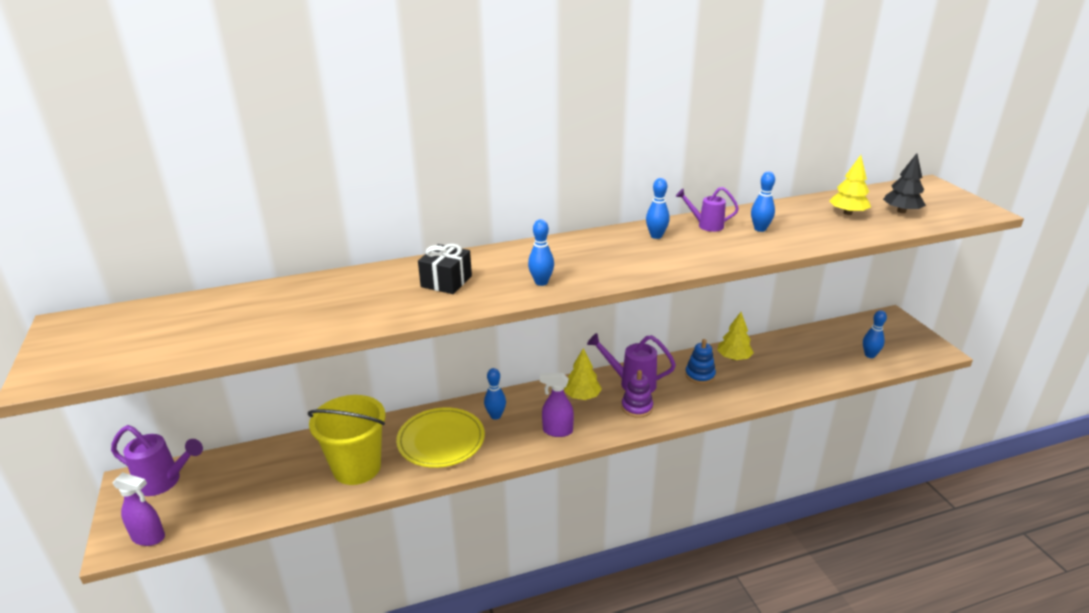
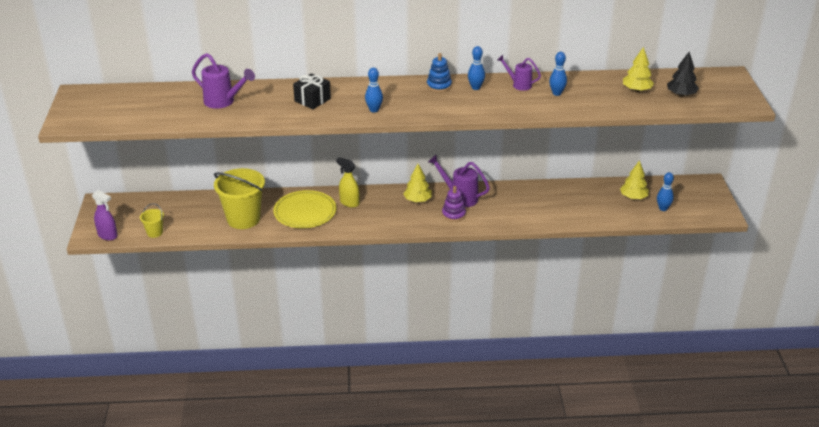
camera: 15 degrees right, 5 degrees up
purple watering can [111,425,203,496] -> purple watering can moved to [192,53,255,109]
blue bowling pin [484,368,506,420] -> yellow spray bottle [336,157,359,208]
purple spray bottle [540,373,574,437] -> none
blue stacking toy [685,339,716,384] -> blue stacking toy moved to [427,53,452,92]
yellow tree [717,312,754,360] -> yellow tree moved to [620,160,649,199]
none -> yellow bucket [140,203,164,238]

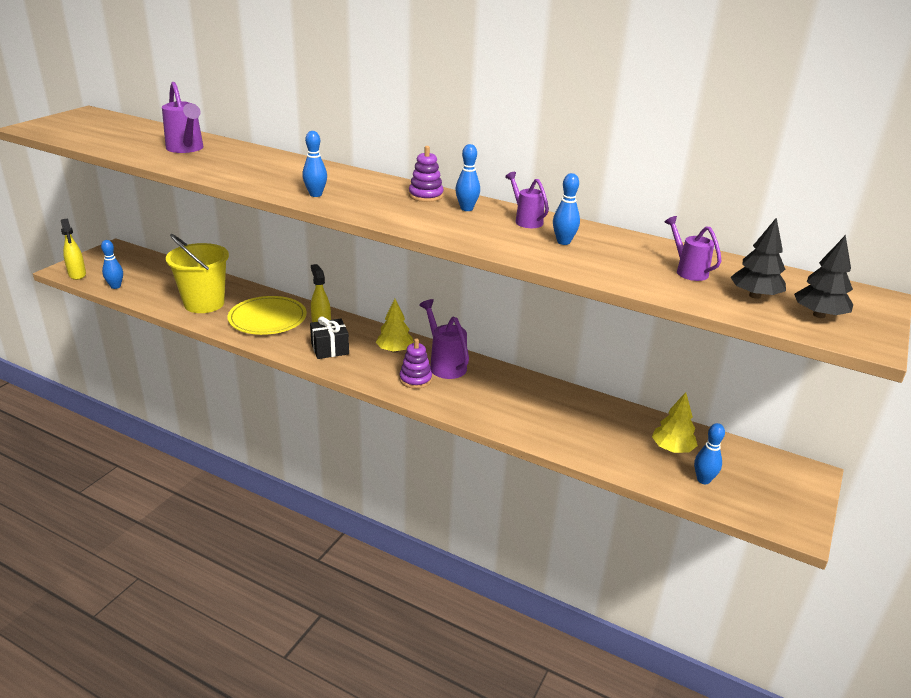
camera: 30 degrees right, 5 degrees down
purple spray bottle [92,190,118,241] -> yellow spray bottle [61,218,86,280]
yellow bucket [140,203,164,238] -> blue bowling pin [101,240,123,289]
black gift [293,73,331,109] -> black gift moved to [310,317,349,359]
blue stacking toy [427,53,452,92] -> purple stacking toy [409,146,444,202]
yellow tree [623,47,654,92] -> purple watering can [665,216,721,281]
none -> black tree [794,235,853,318]

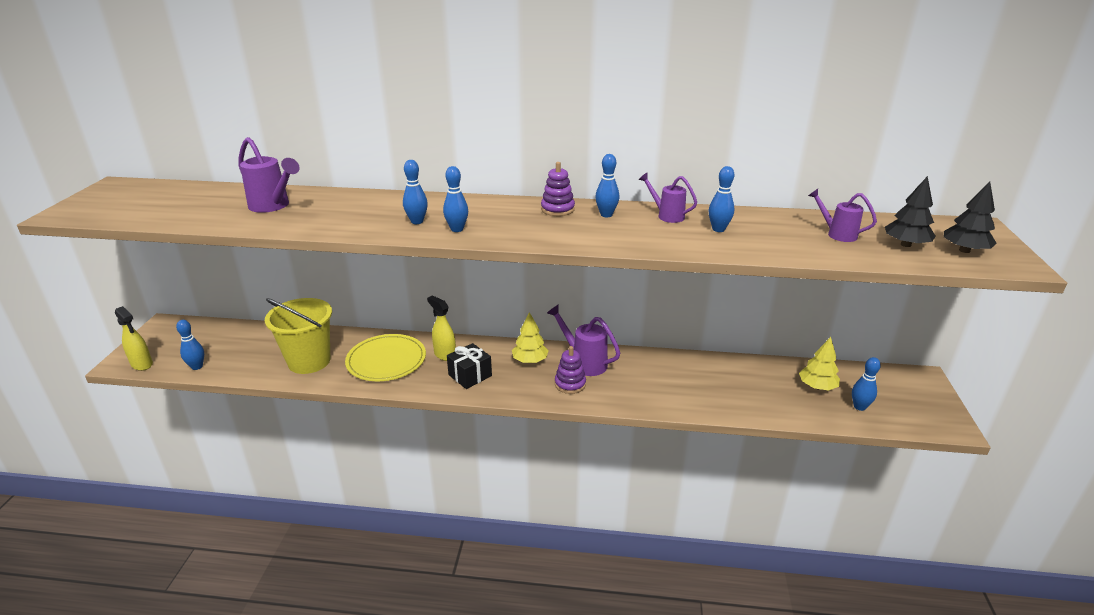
camera: 20 degrees left, 0 degrees up
none -> blue bowling pin [403,160,428,224]

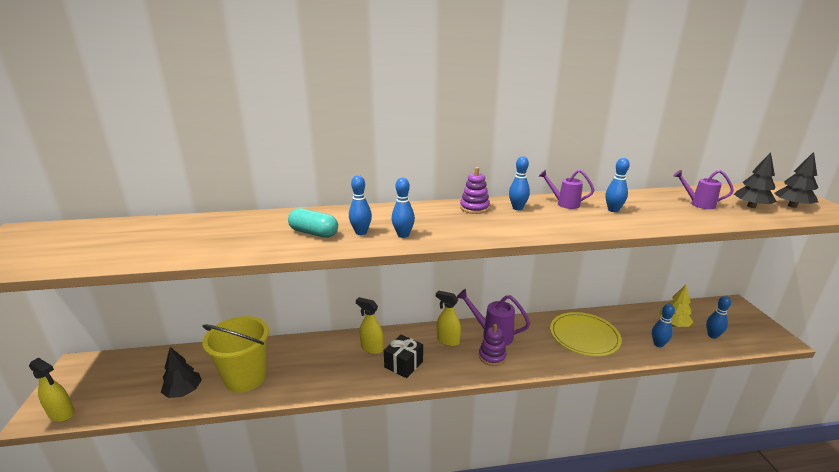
camera: 15 degrees left, 5 degrees down
blue bowling pin [176,320,204,370] -> blue bowling pin moved to [652,304,675,347]
purple watering can [238,137,300,213] -> none
yellow plate [345,334,426,381] -> yellow plate moved to [550,312,622,356]
yellow tree [512,312,549,363] -> yellow spray bottle [436,290,461,346]
none -> black tree [161,347,202,398]
none -> turquoise capsule [288,208,338,238]

